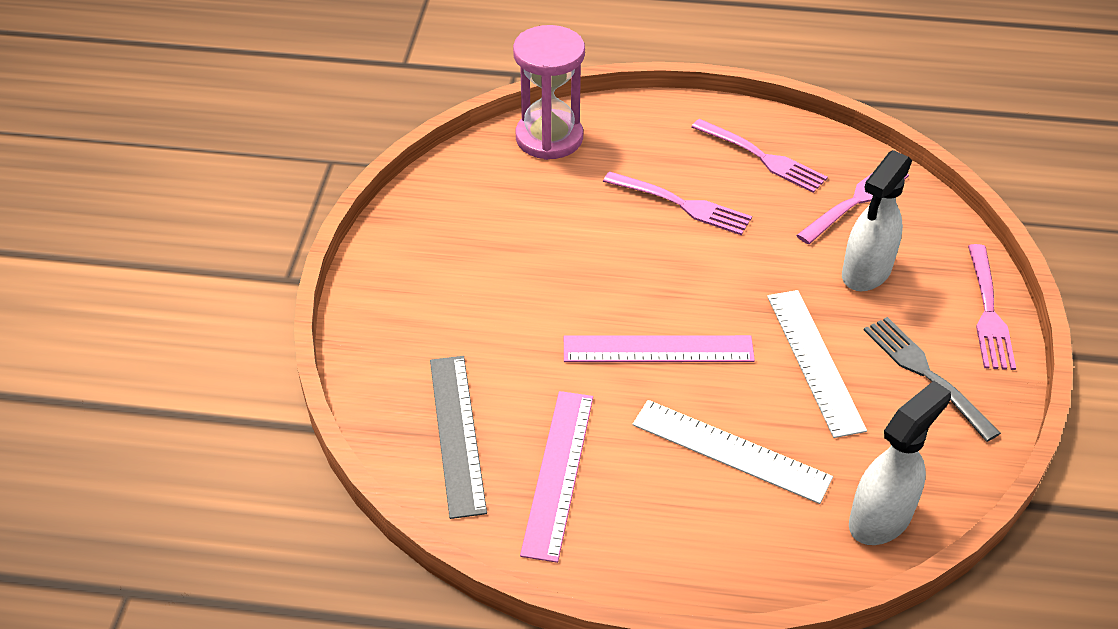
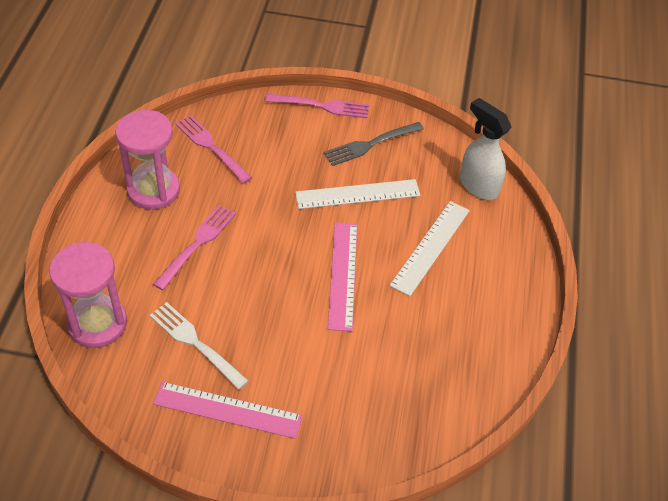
camera: 90 degrees left, 5 degrees up
grey ruler [430,356,487,519] -> none
pink ruler [520,391,593,563] -> pink ruler moved to [153,382,303,439]
pink fork [692,119,828,193] -> pink hourglass [115,110,180,210]
white spray bottle [842,150,912,291] -> none
none -> white fork [150,302,249,390]

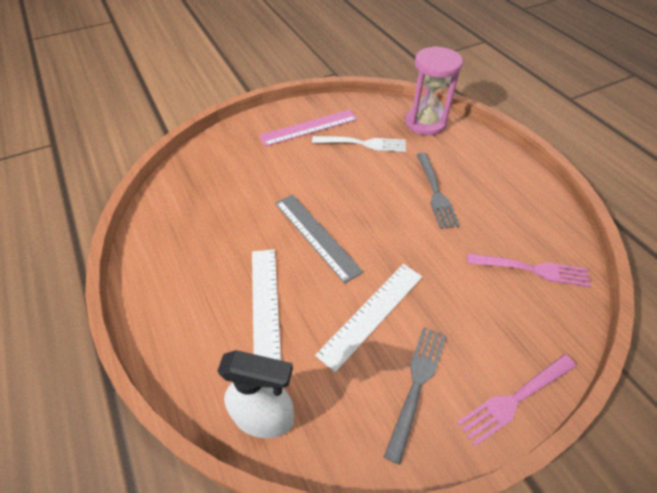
camera: 145 degrees right, 0 degrees up
pink hourglass [115,110,180,210] -> none
pink fork [153,205,236,290] -> grey fork [416,153,460,229]
pink ruler [328,222,357,331] -> grey ruler [275,194,363,283]

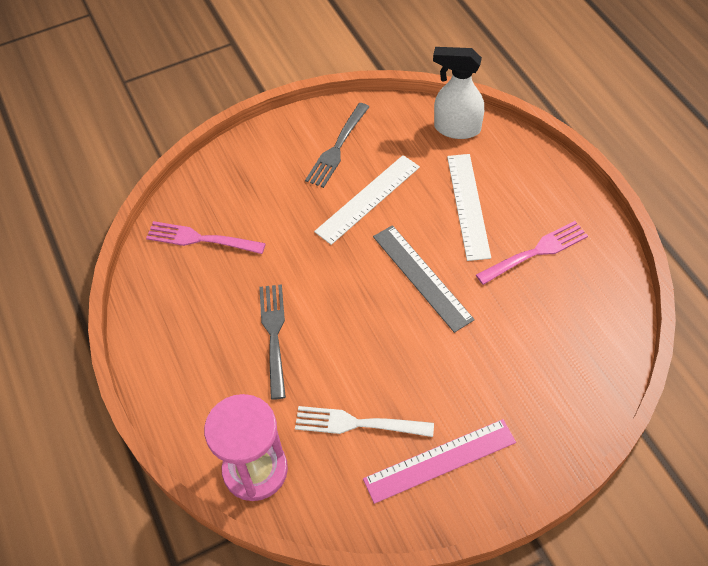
camera: 175 degrees left, 5 degrees up
pink fork [457,354,576,446] -> pink fork moved to [476,221,588,285]

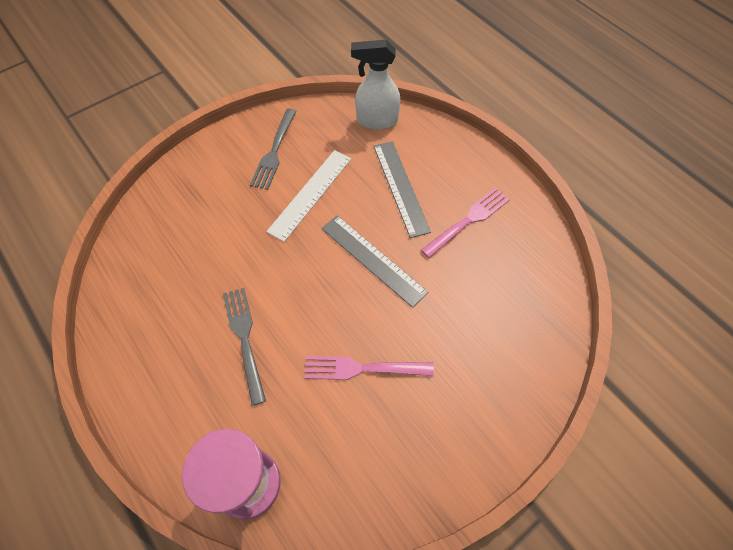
camera: 15 degrees left, 5 degrees up
pink fork [146,221,266,254] -> pink fork moved to [305,356,434,380]
white fork [295,406,434,437] -> none
pink ruler [363,419,516,504] -> none
white ruler [447,154,491,261] -> grey ruler [374,141,431,238]

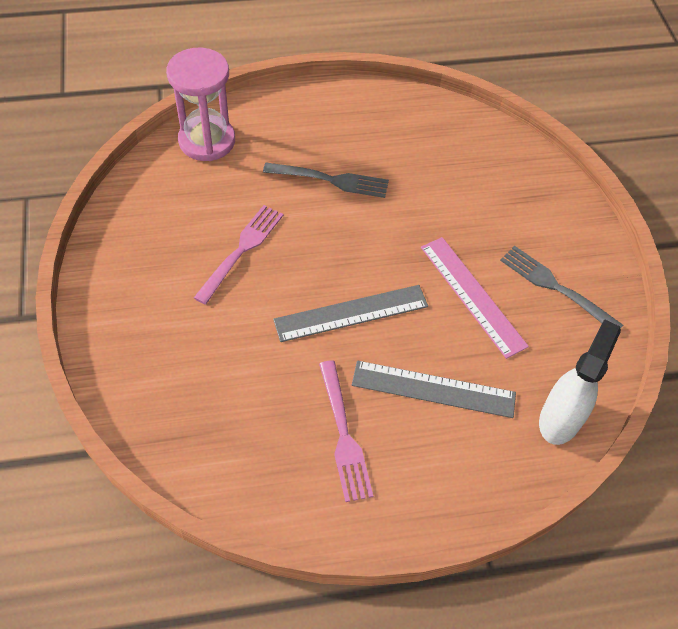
camera: 115 degrees right, 5 degrees down
white ruler [266,150,351,242] -> pink ruler [421,237,529,359]

